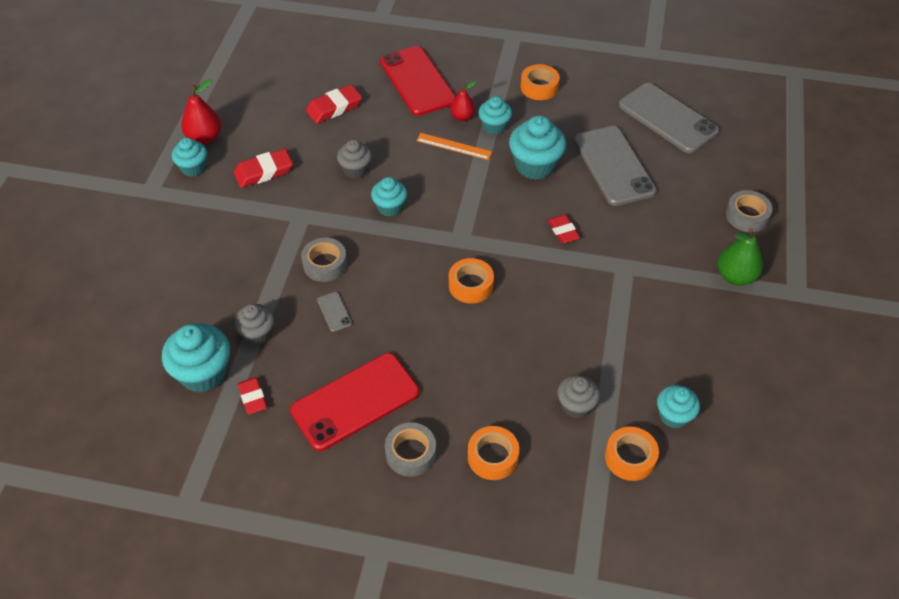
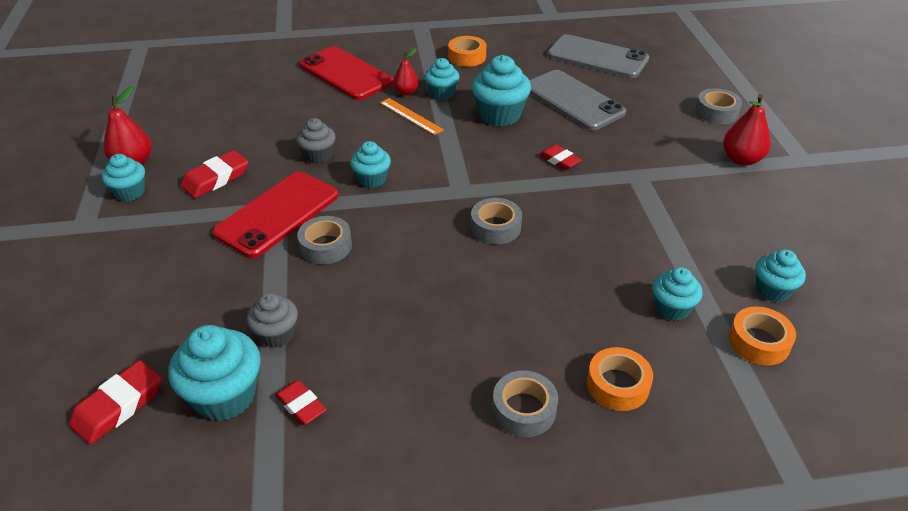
camera: 20 degrees left, 10 degrees down
red phone [290,353,419,451] -> red phone moved to [212,172,338,258]
red eraser [306,84,362,124] -> red eraser moved to [69,360,162,445]
grey phone [317,292,352,332] -> none
orange ruler [416,133,492,160] -> orange ruler turned 45 degrees clockwise [380,98,444,135]
orange tape [449,258,494,303] -> grey tape [471,198,522,244]
grey cupcake [558,375,600,418] -> turquoise cupcake [653,267,703,321]
green pear [718,228,763,286] -> red pear [723,94,771,166]

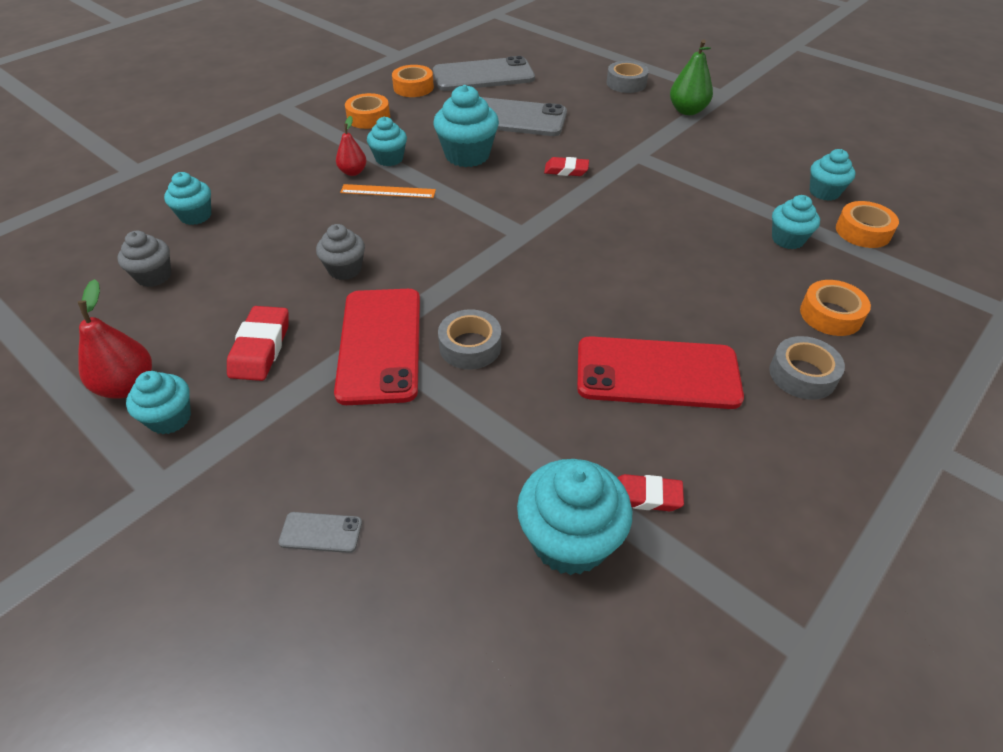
camera: 40 degrees left, 5 degrees up
red eraser [69,360,162,445] -> none
grey cupcake [247,293,298,348] -> grey cupcake moved to [117,231,171,287]
red phone [300,46,393,100] -> red phone moved to [577,336,744,409]
turquoise cupcake [350,141,391,188] -> turquoise cupcake moved to [164,172,211,225]
grey tape [471,198,522,244] -> none
red pear [723,94,771,166] -> green pear [670,39,713,115]
none -> grey phone [278,512,362,553]
none -> orange tape [392,65,434,97]

